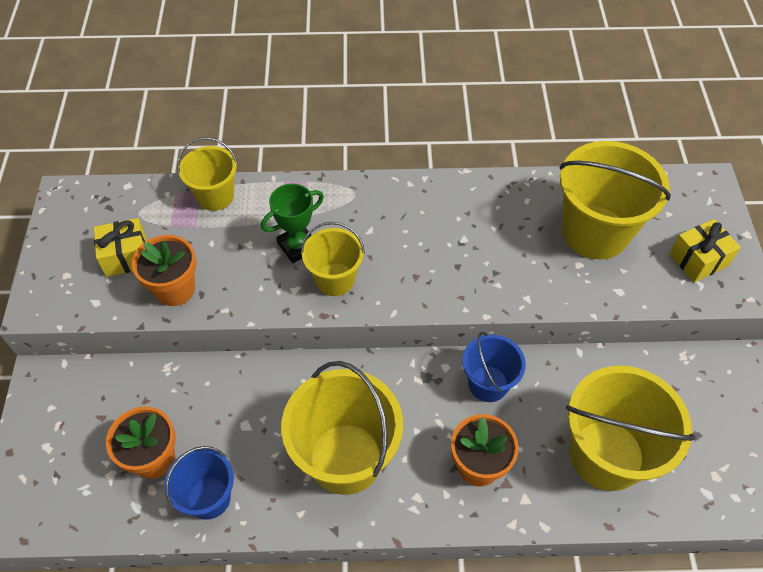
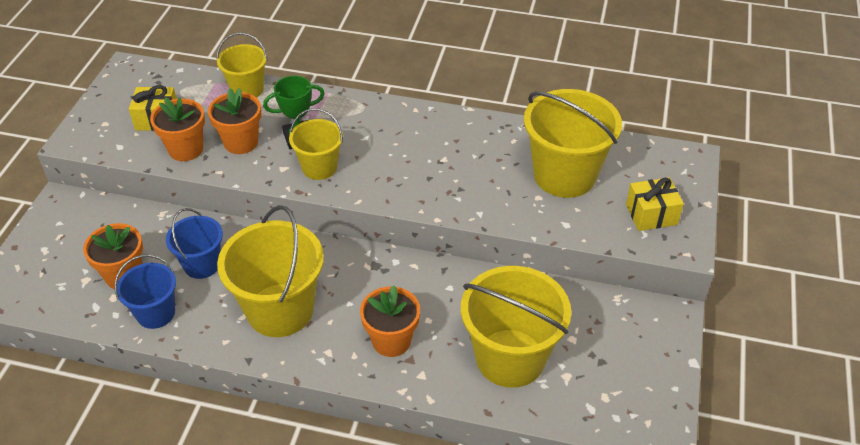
camera: 15 degrees right, 10 degrees down
blue bucket [462,332,526,402] -> blue bucket moved to [166,208,223,279]
none -> orange flower pot [208,88,261,154]

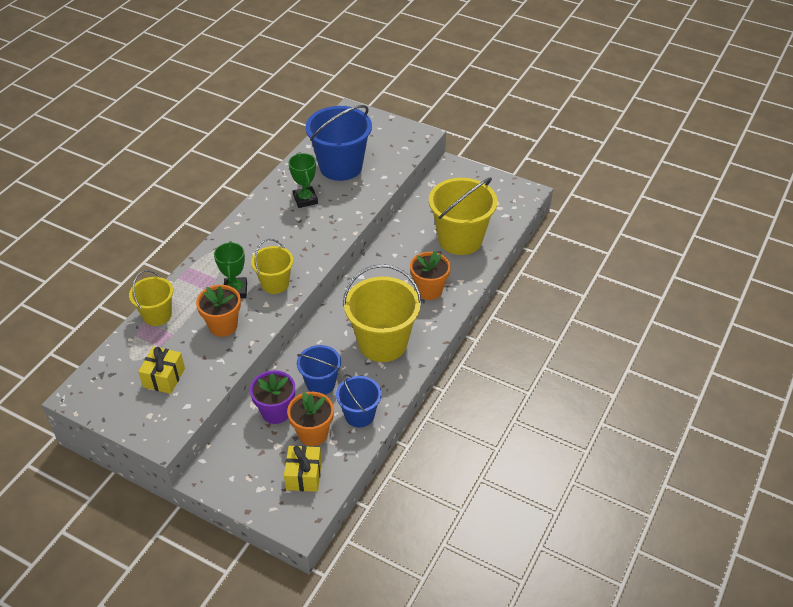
camera: 75 degrees left, 0 degrees up
orange flower pot [150,97,205,161] -> none
yellow bucket [524,89,622,198] -> blue bucket [306,105,372,181]
yellow gift [626,177,684,231] -> yellow gift moved to [284,446,322,492]
none -> purple flower pot [250,370,295,424]
none -> green trophy [288,153,318,208]

